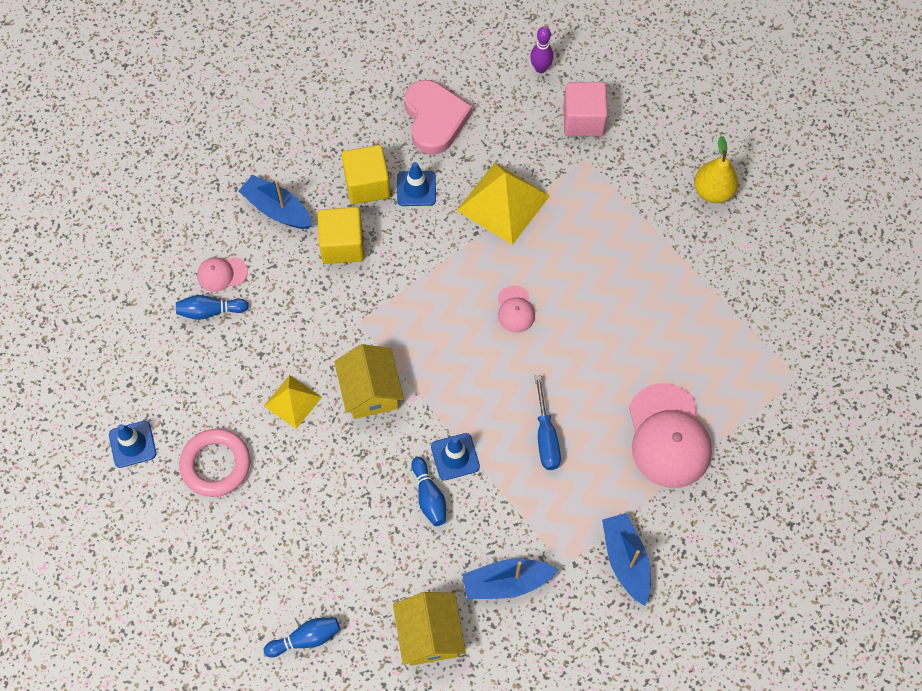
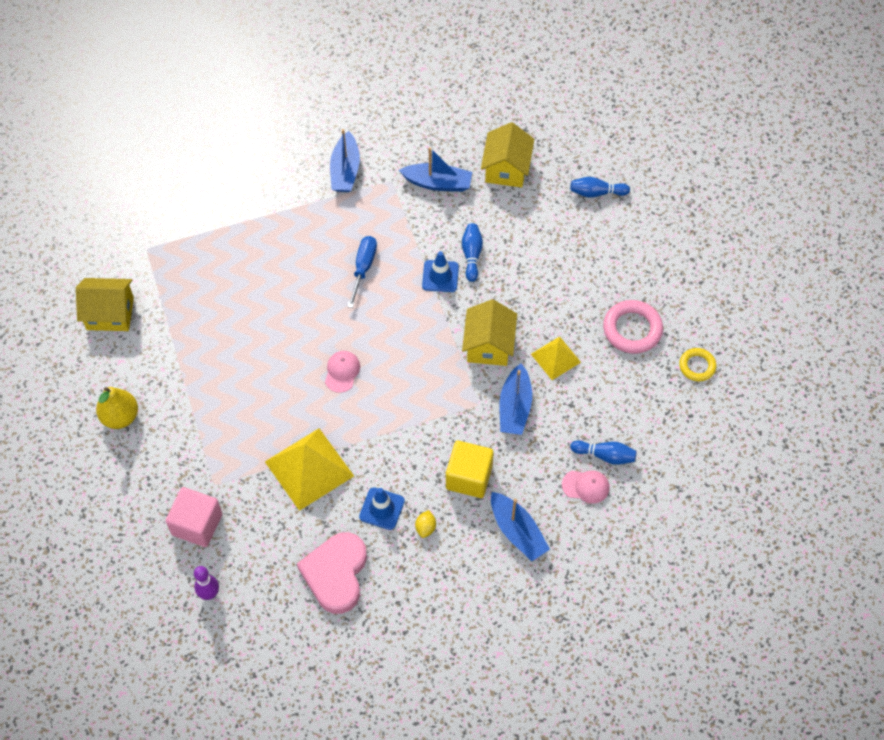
camera: 160 degrees left, 5 degrees down
blue traffic cone [109,421,156,468] -> yellow ring [679,348,716,381]
yellow cube [342,145,390,204] -> yellow lemon [415,510,436,538]
pink cap [629,383,712,488] -> none
none -> yellow house [76,278,134,331]
none -> blue boat [499,363,532,435]

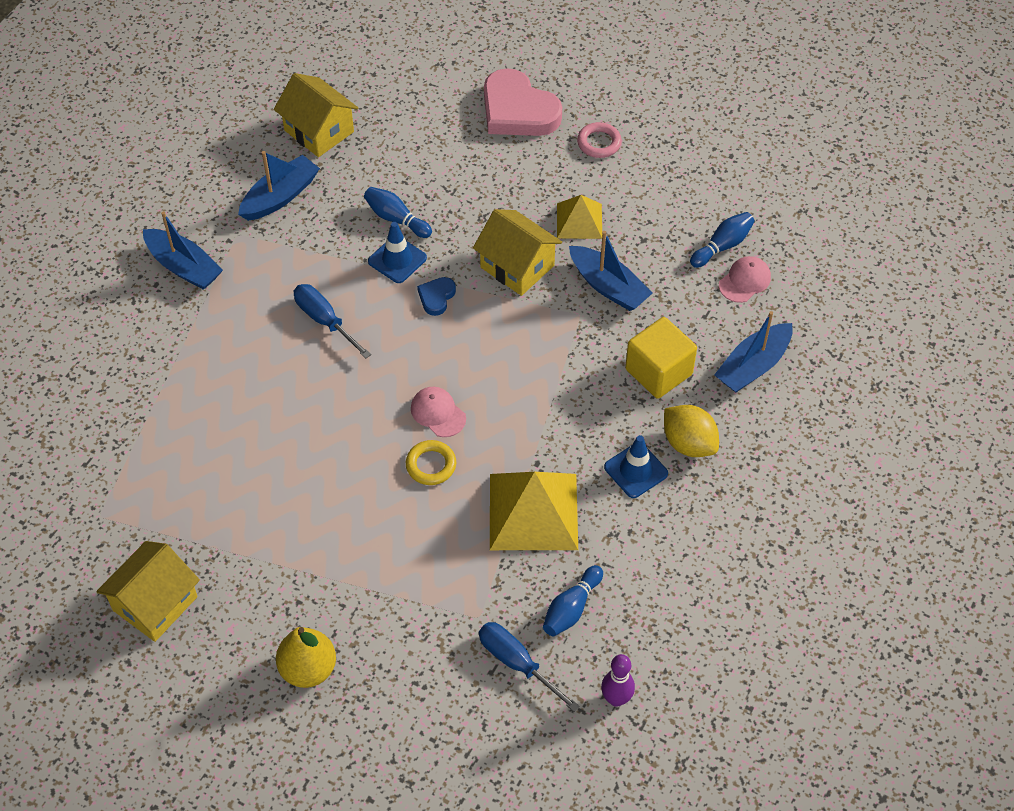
camera: 55 degrees left, 5 degrees down
pink cube [166,487,222,547] -> blue screwdriver [479,622,580,712]
pink heart [297,532,367,614] -> pink heart moved to [484,68,562,136]
yellow lemon [415,510,436,538] -> yellow lemon [664,405,719,457], size x1.82
blue boat [491,492,550,561] -> blue boat turned 135 degrees clockwise [714,311,793,393]
blue bowling pin [570,177,630,198] -> blue bowling pin moved to [543,565,603,636]
pink ring [603,300,663,354] -> pink ring [577,122,622,158], size x0.61
yellow ring [679,348,716,381] -> yellow ring moved to [406,440,456,485]
none -> blue heart [417,277,456,316]

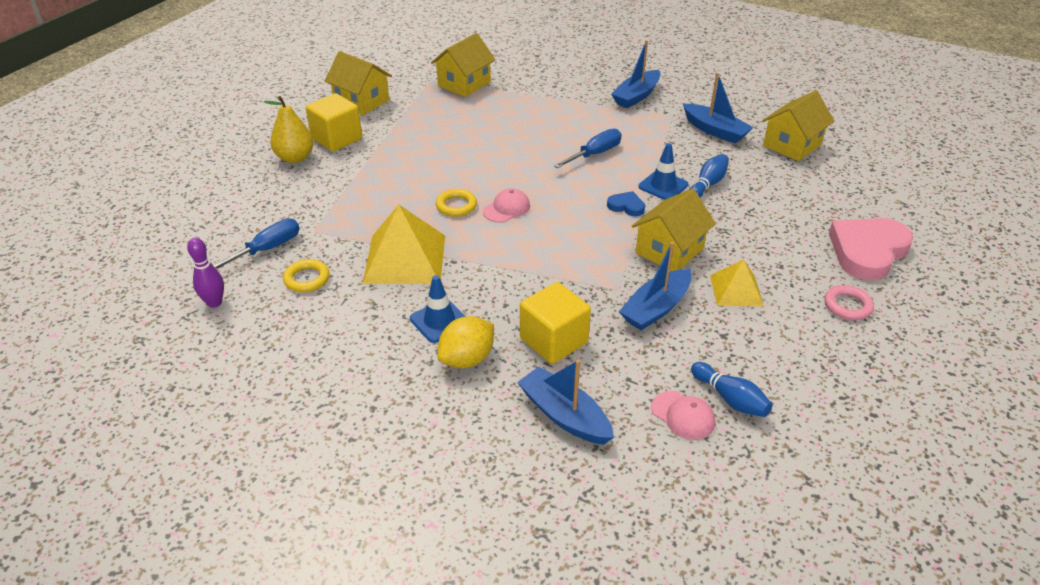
camera: 90 degrees right, 15 degrees down
blue bowling pin [543,565,603,636] -> yellow ring [283,259,330,292]
none -> yellow cube [306,93,362,152]
none -> yellow house [431,33,495,97]

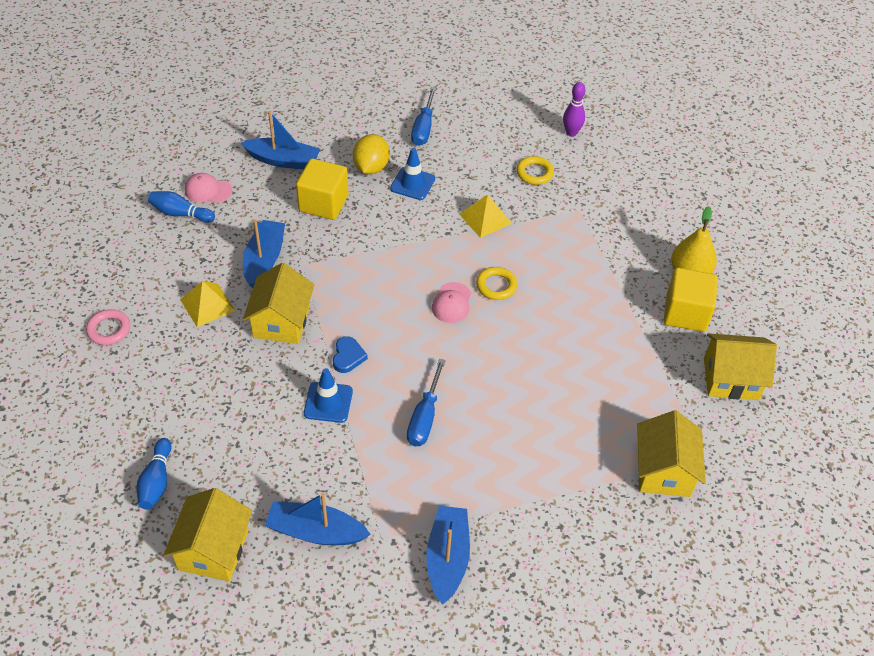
camera: 145 degrees right, 10 degrees up
blue screwdriver [214,218,299,269] -> blue screwdriver moved to [411,87,436,146]
yellow pyramid [362,205,445,284] -> yellow pyramid [459,194,512,238], size x0.58
blue heart [607,191,645,216] -> blue heart turned 75 degrees counterclockwise [333,336,368,373]
blue bowling pin [689,154,729,198] -> blue bowling pin moved to [137,438,171,510]
pink heart [829,218,914,281] -> none

